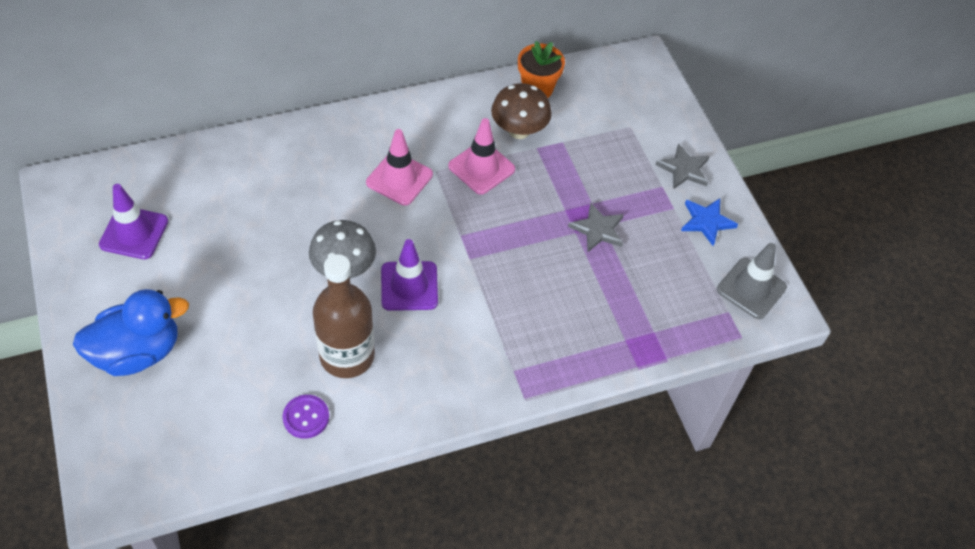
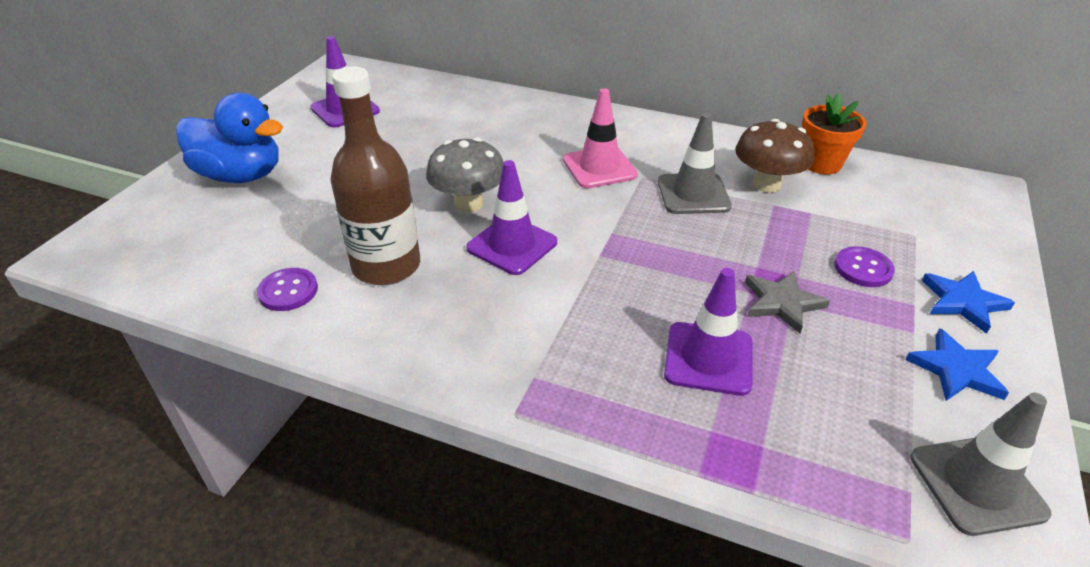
camera: 45 degrees right, 15 degrees down
pink traffic cone [448,118,515,195] -> grey traffic cone [658,113,732,214]
grey star [655,143,710,189] -> blue star [922,271,1015,334]
none -> purple traffic cone [664,268,752,396]
none -> purple button [834,246,895,287]

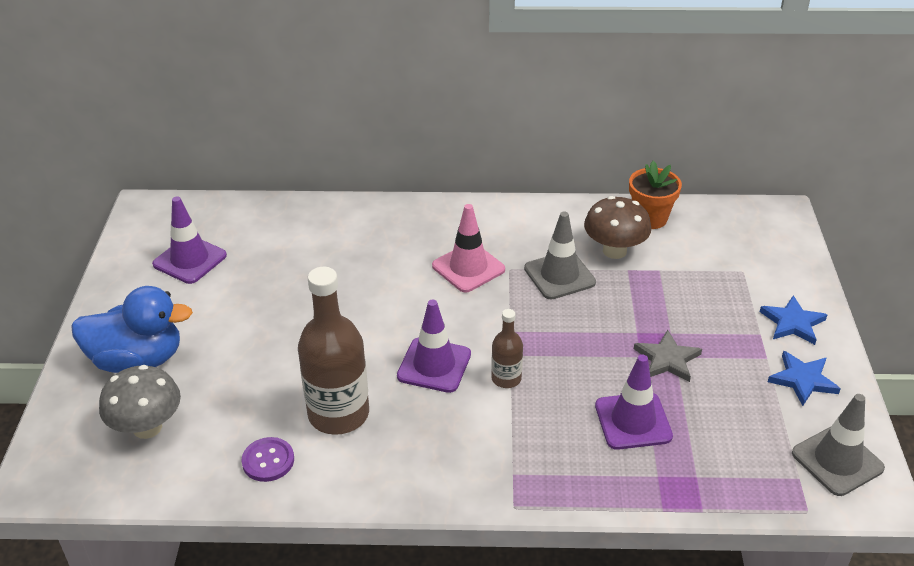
camera: 20 degrees left, 0 degrees up
grey mushroom [426,138,504,213] -> grey mushroom moved to [99,365,181,439]
purple button [834,246,895,287] -> none
none -> brown bottle [491,309,523,388]

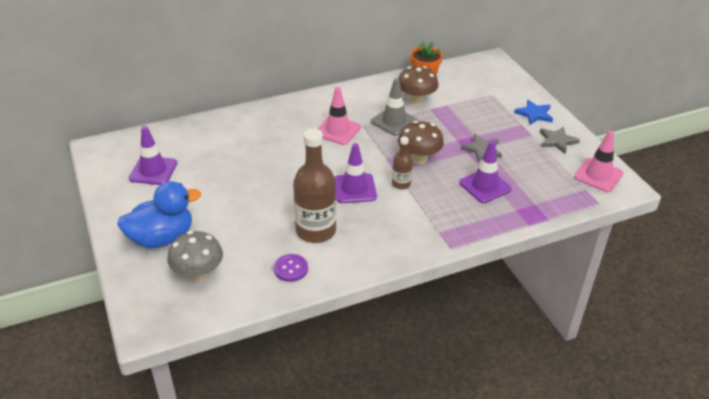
camera: 25 degrees left, 0 degrees up
blue star [768,351,841,406] -> grey star [540,126,580,154]
grey traffic cone [792,394,885,496] -> pink traffic cone [574,131,623,192]
none -> brown mushroom [398,121,444,164]

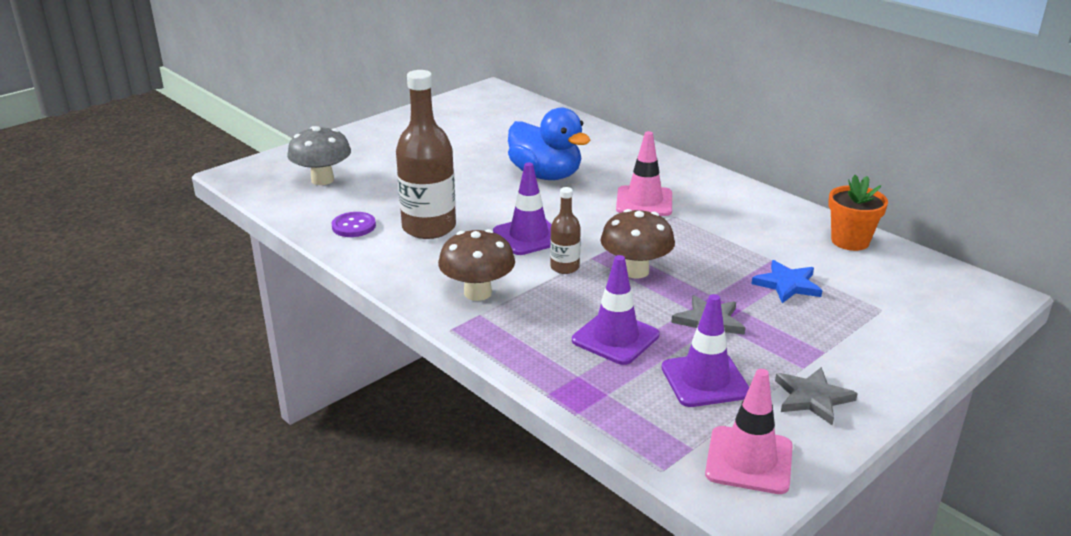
camera: 70 degrees right, 10 degrees down
blue duck [117,181,201,248] -> blue duck moved to [508,108,591,180]
purple traffic cone [129,126,177,185] -> purple traffic cone moved to [661,294,749,407]
grey traffic cone [371,78,418,136] -> none
brown mushroom [398,66,439,105] -> brown mushroom moved to [438,229,515,301]
blue star [514,100,553,125] -> blue star moved to [752,260,822,303]

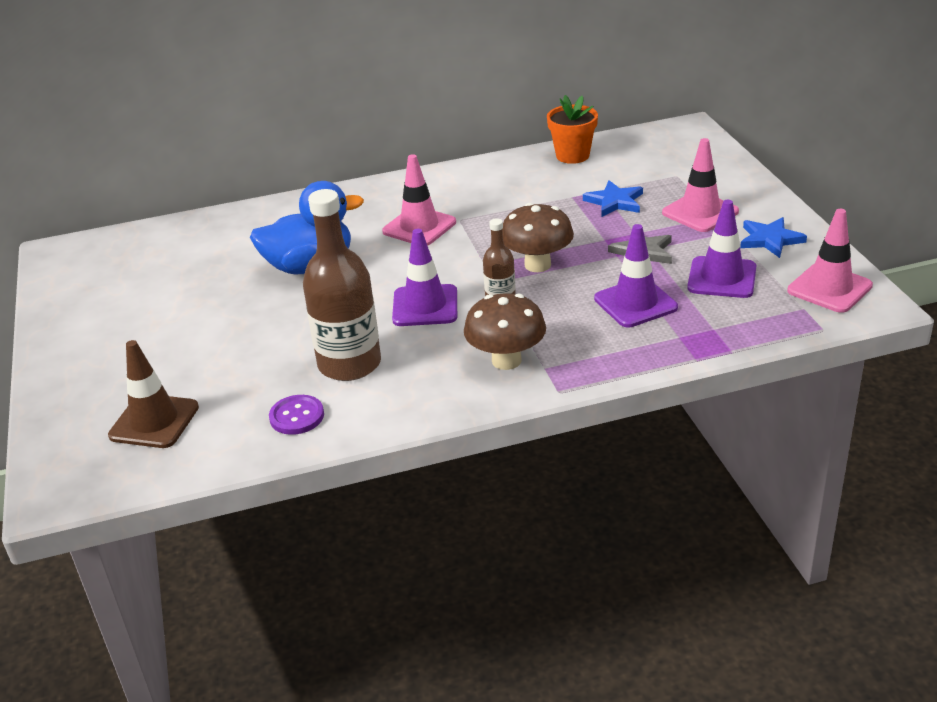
camera: 60 degrees left, 5 degrees up
grey mushroom [287,126,351,185] -> brown traffic cone [108,340,199,448]
grey star [775,367,858,425] -> blue star [740,217,807,258]
none -> pink traffic cone [662,138,739,232]

